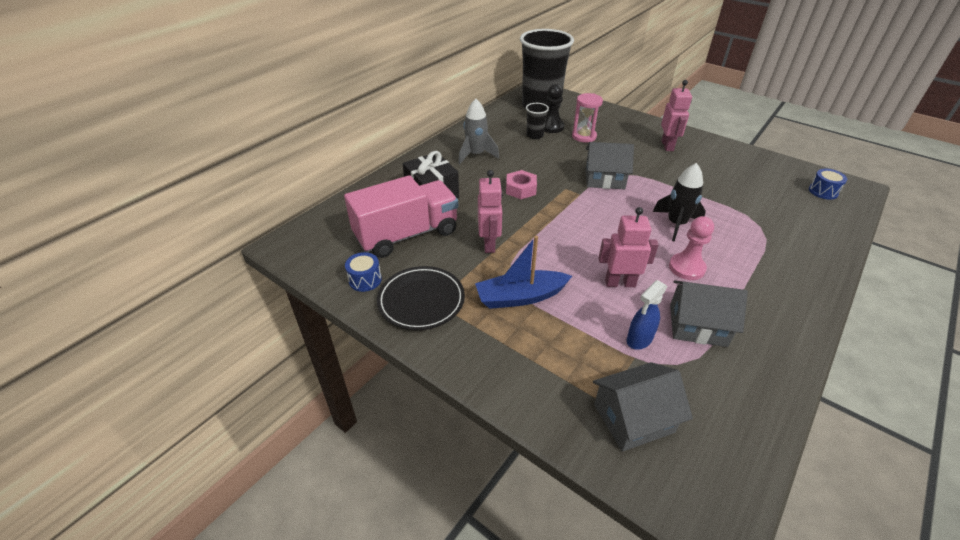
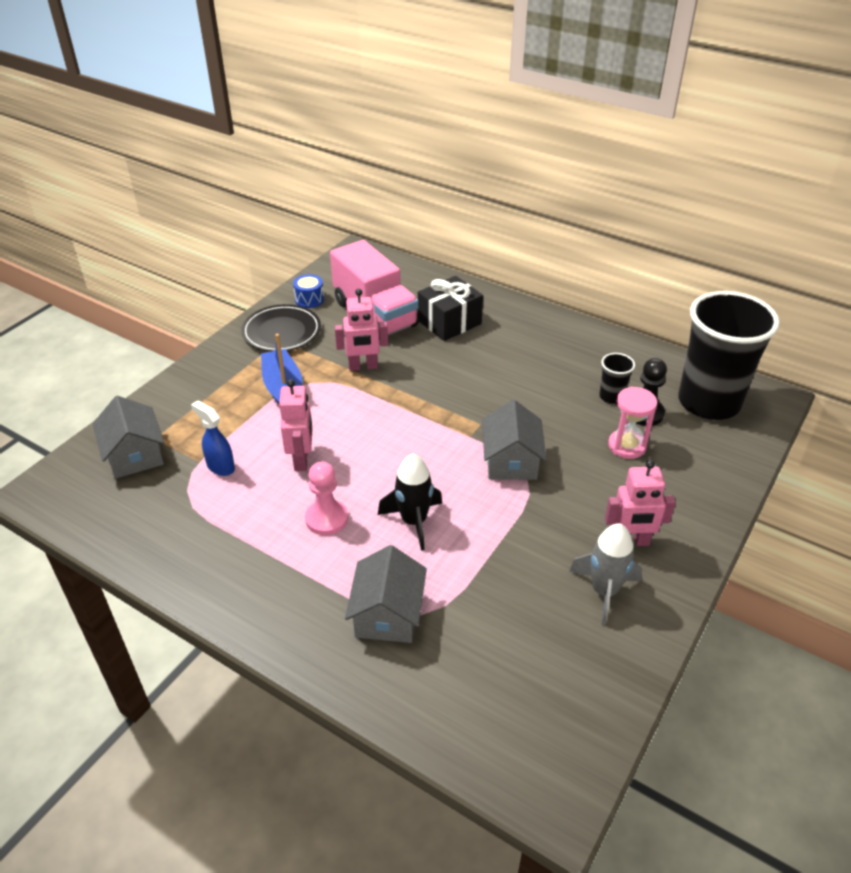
camera: 85 degrees right, 0 degrees up
grey rocket [458,99,499,164] -> grey rocket moved to [569,523,642,626]
pink nut [506,170,537,199] -> none
grey house [670,280,748,347] -> grey house moved to [345,545,427,643]
blue drum [809,169,847,200] -> none

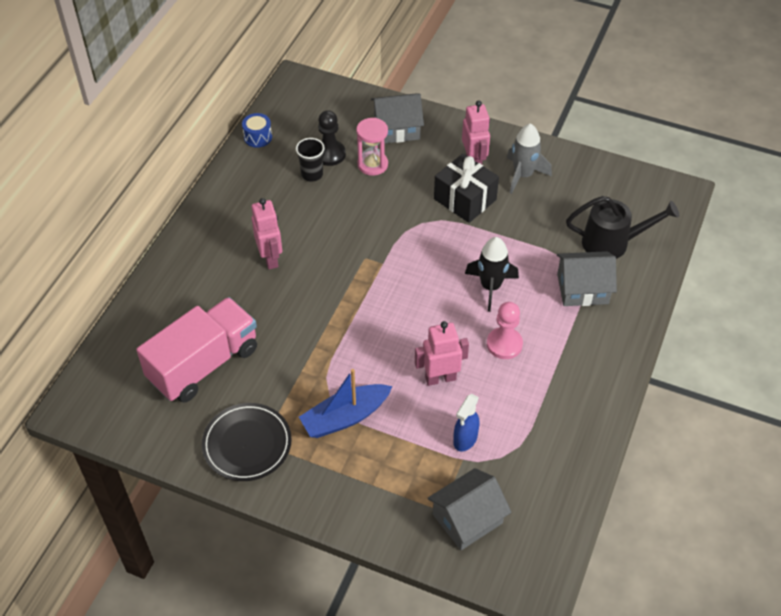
camera: 100 degrees left, 10 degrees up
blue drum [293,274,324,308] -> blue drum moved to [242,113,272,148]
pink robot [335,289,388,371] -> pink robot moved to [252,198,282,269]
black gift [418,276,483,341] -> black gift moved to [434,154,499,223]
grey house [482,400,546,480] -> grey house moved to [371,93,424,144]
black cup [678,291,780,420] -> none
none -> black watering can [566,196,679,259]

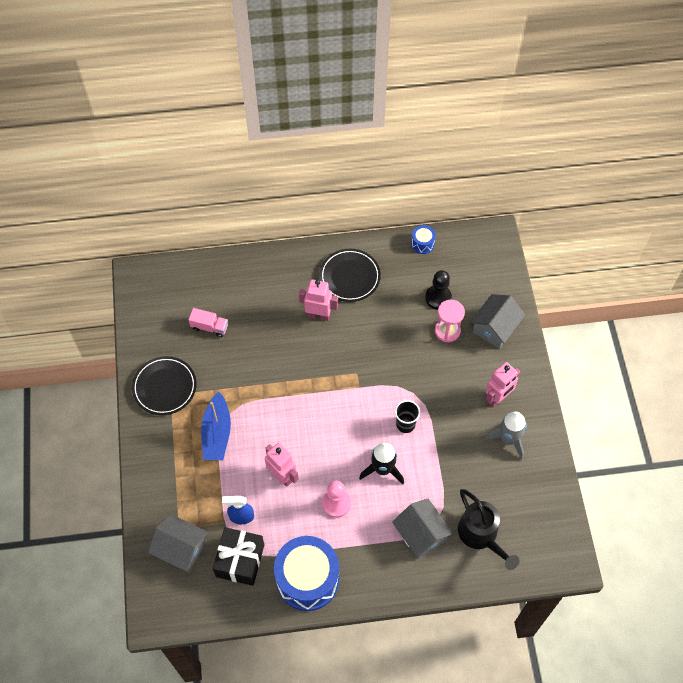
camera: 60 degrees right, 10 degrees up
pink truck [136,297,257,403] -> pink truck [188,308,228,337], size x0.44
pink robot [252,198,282,269] -> pink robot turned 120 degrees counterclockwise [299,279,338,321]
black cup [296,138,325,182] -> black cup moved to [395,400,420,433]
blue boat [299,369,392,438] -> blue boat turned 120 degrees counterclockwise [201,392,231,460]
grey house [371,93,424,144] -> grey house turned 75 degrees clockwise [470,294,525,349]
black gift [434,154,499,223] -> black gift moved to [213,527,264,586]
none -> blue drum [274,536,339,611]
none -> black plate [319,249,381,302]

